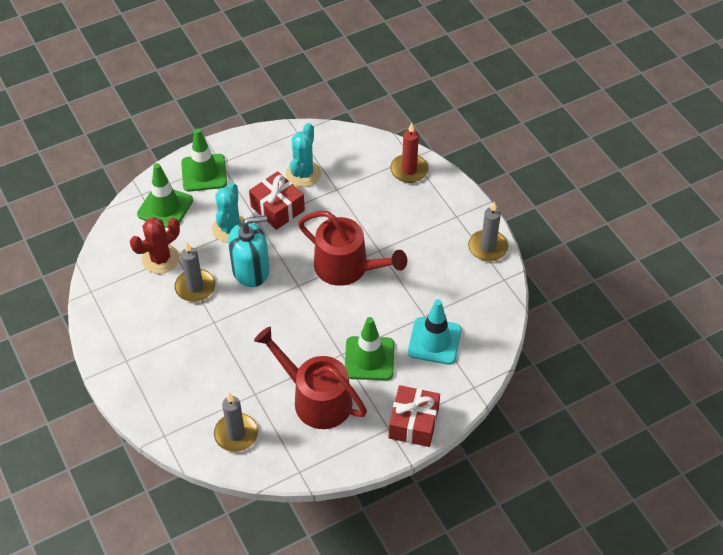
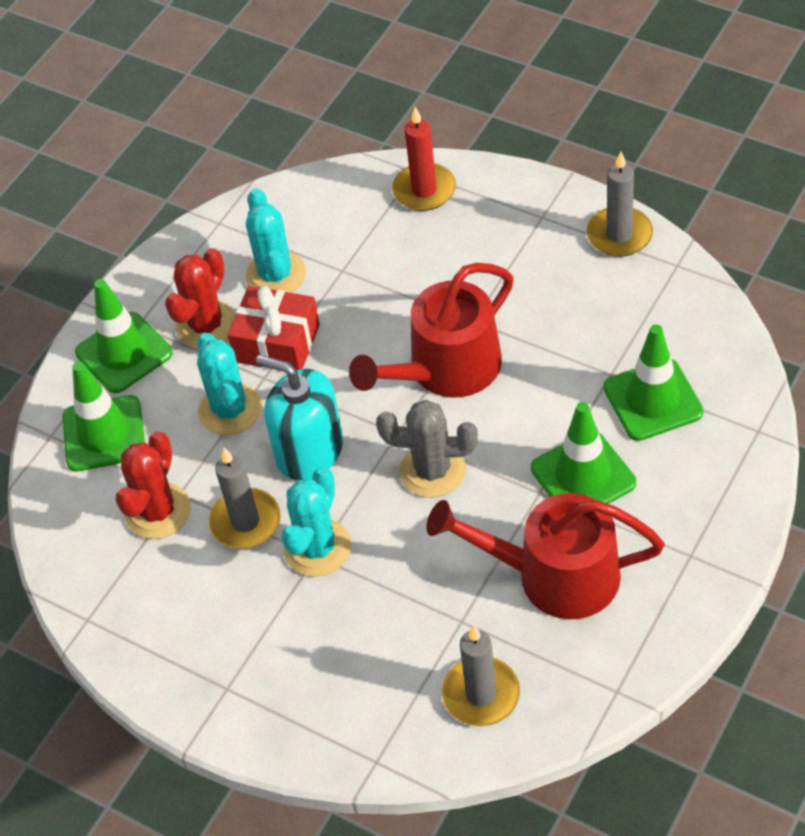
camera: 25 degrees left, 0 degrees up
turquoise soap dispenser [228,216,269,287] -> turquoise soap dispenser turned 105 degrees counterclockwise [256,355,343,480]
red watering can [298,211,407,286] -> red watering can turned 135 degrees clockwise [349,263,514,398]
red gift [389,385,440,447] -> none
turquoise traffic cone [408,299,462,365] -> green traffic cone [603,324,704,441]
none -> red cactus [165,248,236,349]
none -> turquoise cactus [281,467,351,577]
none -> grey cactus [376,400,478,498]

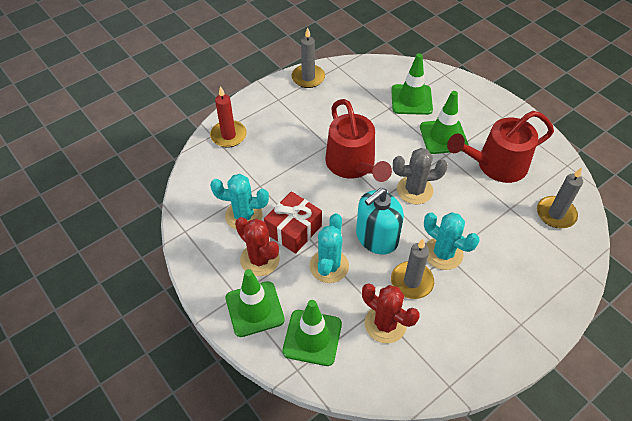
camera: 75 degrees left, 0 degrees up
turquoise cactus [197,333,262,435] -> turquoise cactus turned 75 degrees counterclockwise [309,213,349,283]
grey cactus [376,400,478,498] -> grey cactus turned 60 degrees clockwise [393,148,448,204]
red watering can [426,493,664,619] -> red watering can turned 45 degrees clockwise [447,111,554,183]

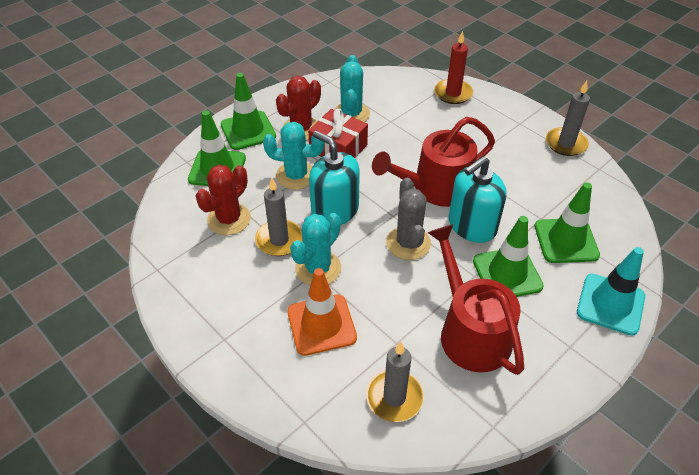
camera: 85 degrees right, 5 degrees down
none -> orange traffic cone [287,268,357,356]
none -> turquoise soap dispenser [448,156,507,243]
none -> turquoise traffic cone [577,247,645,336]

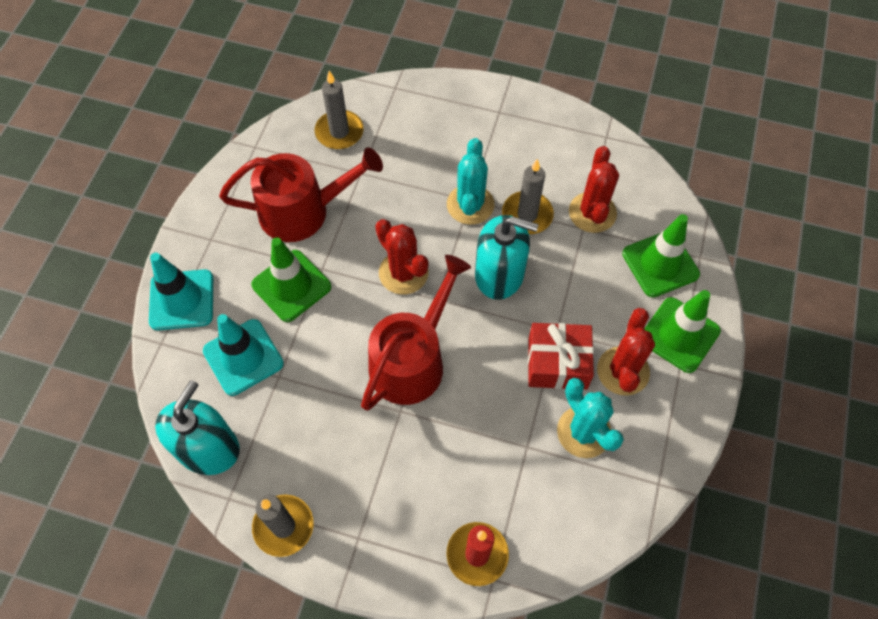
camera: 150 degrees right, 15 degrees up
turquoise cactus [263,122,324,190] -> none
orange traffic cone [287,268,357,356] -> none
grey cactus [386,178,431,260] -> red cactus [375,219,428,295]
red watering can [428,225,524,375] -> red watering can turned 45 degrees counterclockwise [219,147,383,242]
turquoise soap dispenser [448,156,507,243] -> turquoise soap dispenser moved to [155,380,240,475]
green traffic cone [534,182,600,263] -> turquoise traffic cone [203,314,284,396]

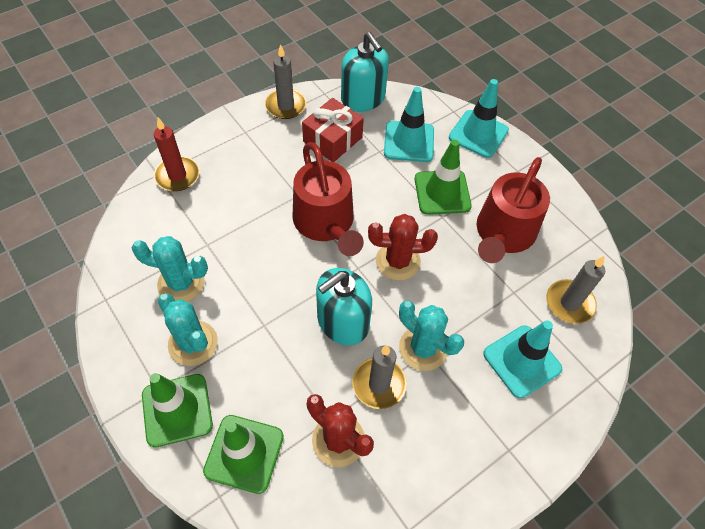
camera: 125 degrees right, 5 degrees down
red gift [528,323,594,390] -> red gift moved to [302,98,364,162]
red cactus [597,308,655,396] -> turquoise cactus [158,293,218,366]
none -> turquoise traffic cone [483,320,562,398]

